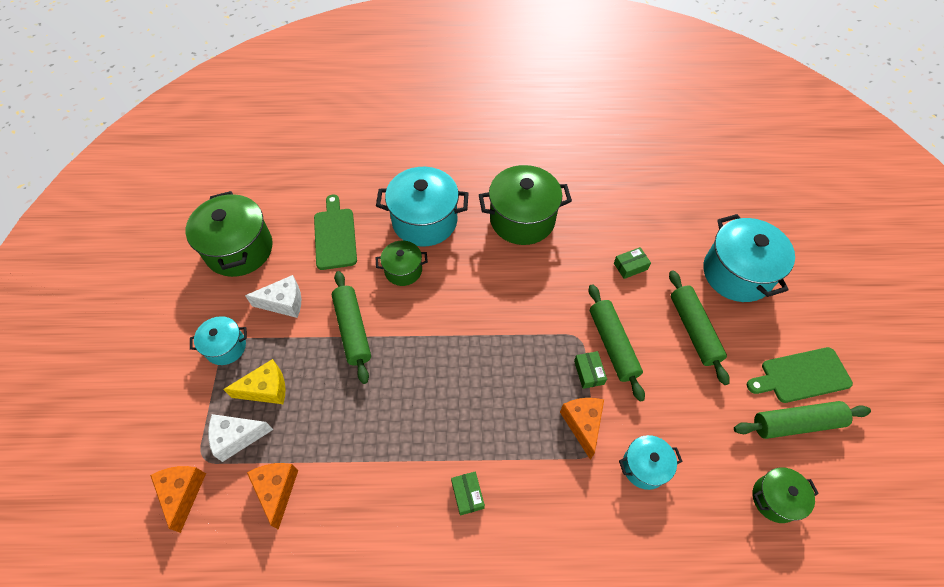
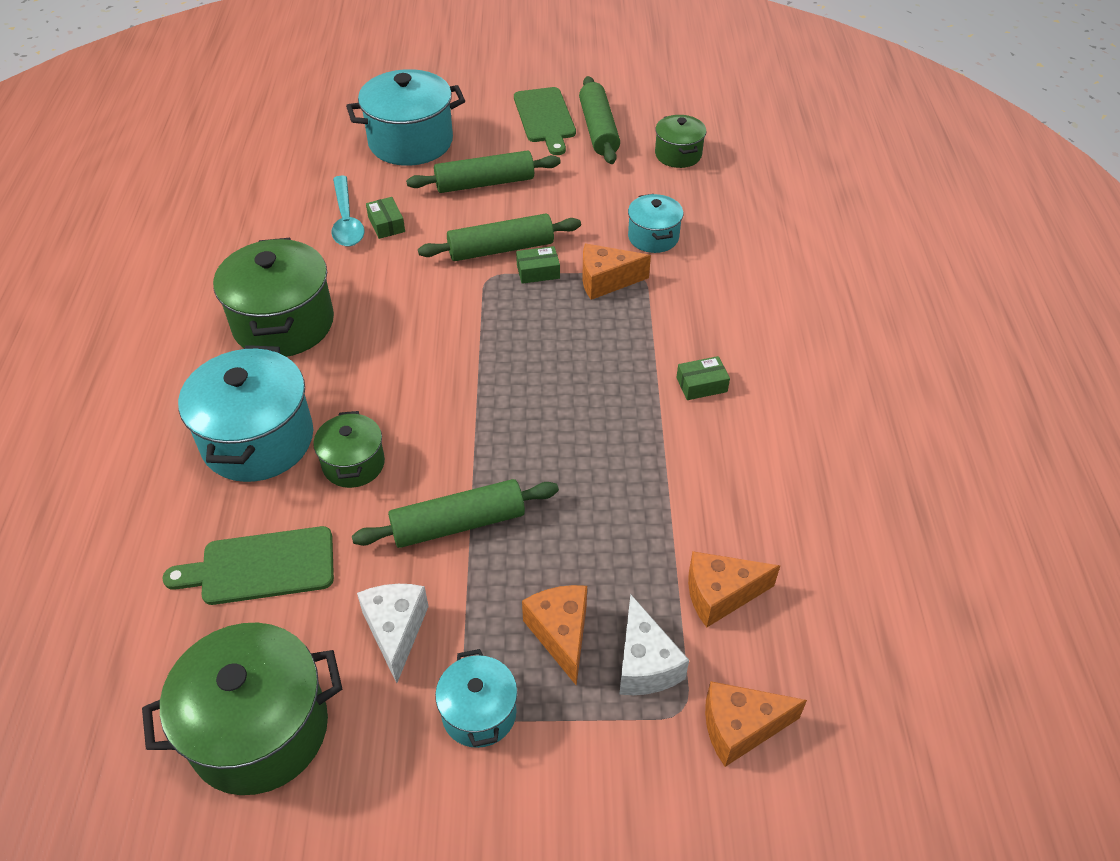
camera: 90 degrees left, 10 degrees down
yellow cheese [223,359,285,404] -> orange cheese [522,585,587,685]
none -> turquoise spoon [331,175,364,246]

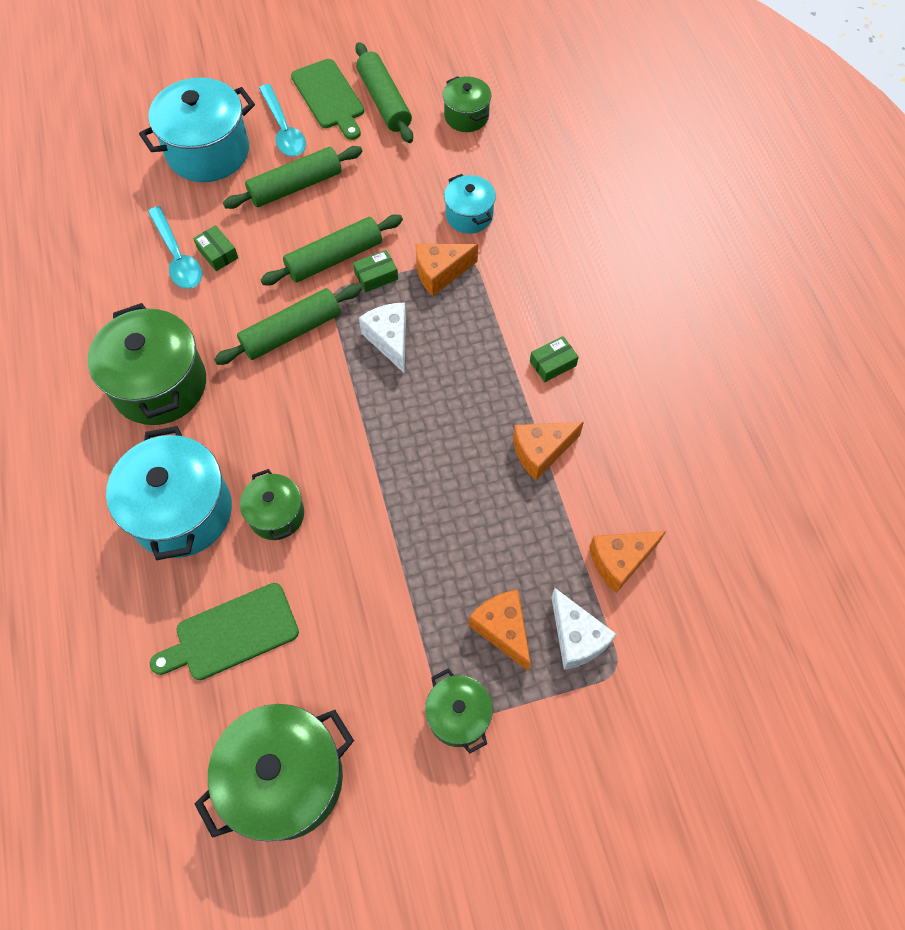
camera: 15 degrees left, 15 degrees up
green rolling pin [352,479,559,548] -> green rolling pin moved to [214,284,362,365]
white cheese [357,584,429,683] -> white cheese moved to [359,303,406,373]
turquoise pot [435,649,518,748] -> green pot [425,669,493,753]
orange cheese [705,681,807,767] -> orange cheese moved to [513,422,584,480]
none -> turquoise spoon [259,84,306,157]

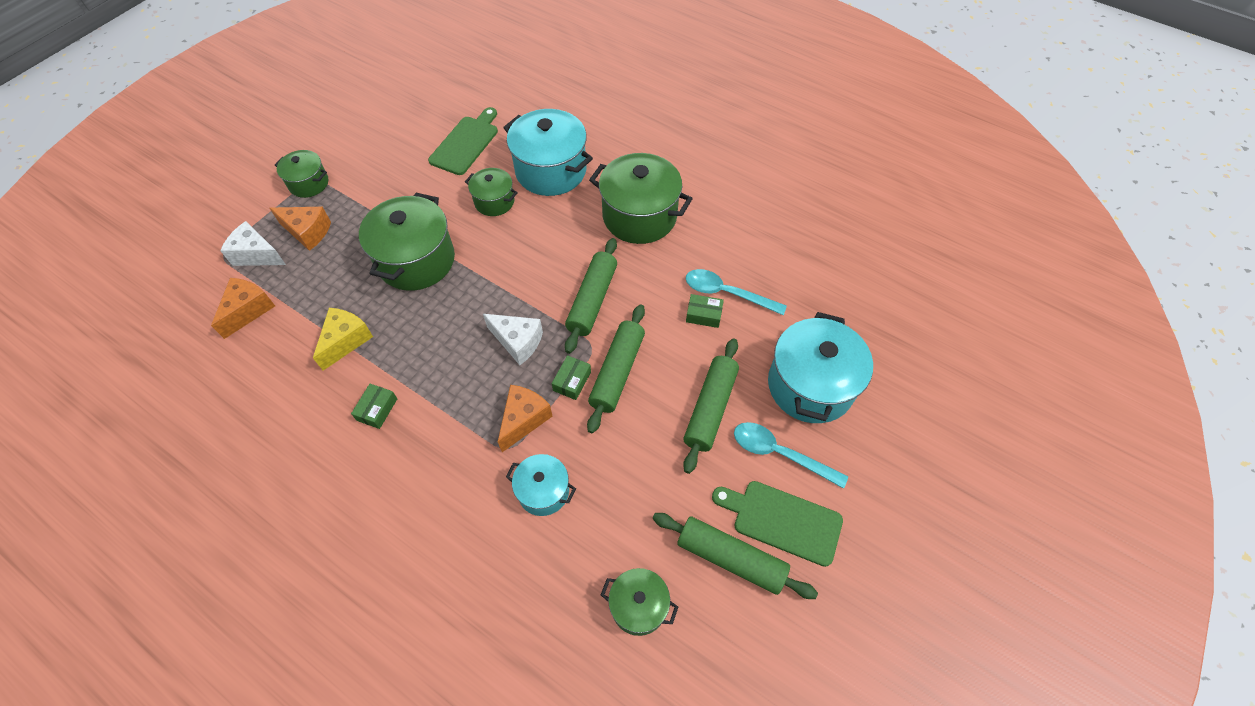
camera: 140 degrees right, 5 degrees down
green pot [194,704,354,842] -> green pot moved to [359,193,455,291]
orange cheese [513,422,584,480] -> yellow cheese [313,308,373,371]

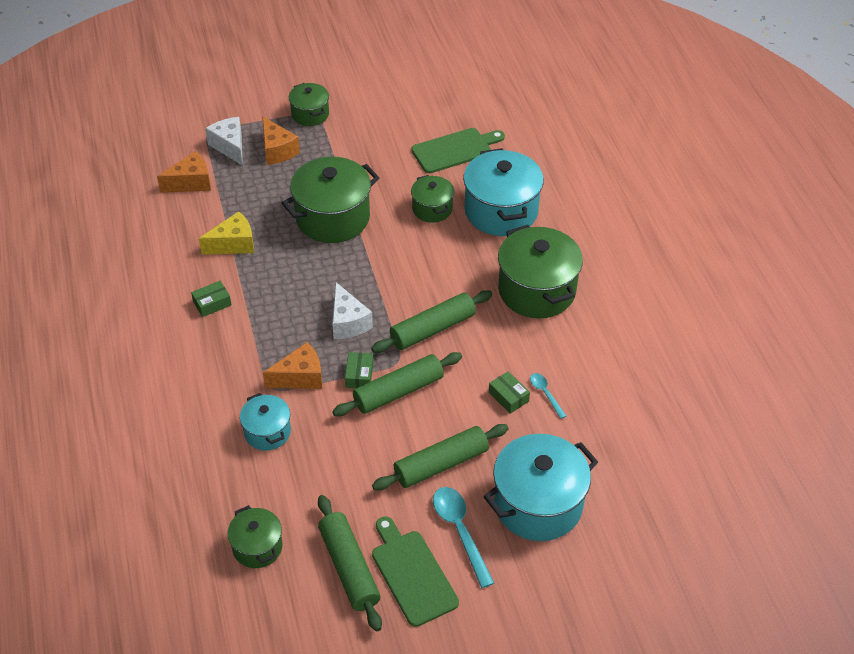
camera: 40 degrees right, 10 degrees down
green box [552,355,591,400] -> green box turned 60 degrees counterclockwise [345,352,373,388]
turquoise spoon [686,269,787,315] -> turquoise spoon [530,373,566,419], size x0.55

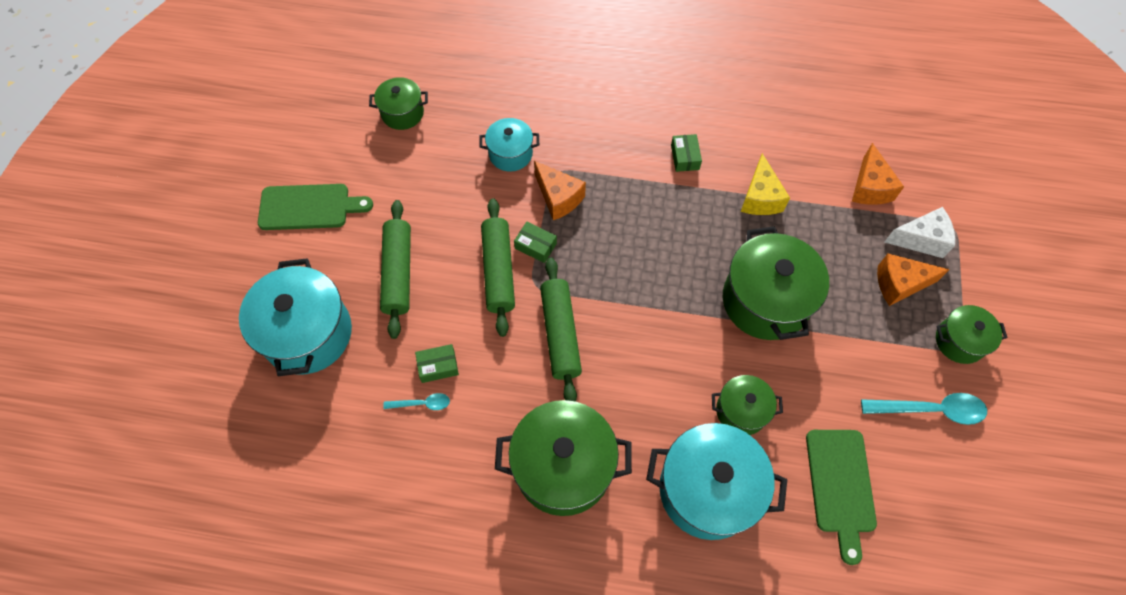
camera: 115 degrees right, 15 degrees up
orange cheese [263,342,322,389] -> orange cheese turned 45 degrees counterclockwise [534,161,586,220]
green rolling pin [318,495,382,631] -> none
white cheese [332,282,373,339] -> none
turquoise spoon [433,487,494,588] -> turquoise spoon moved to [861,393,987,425]

